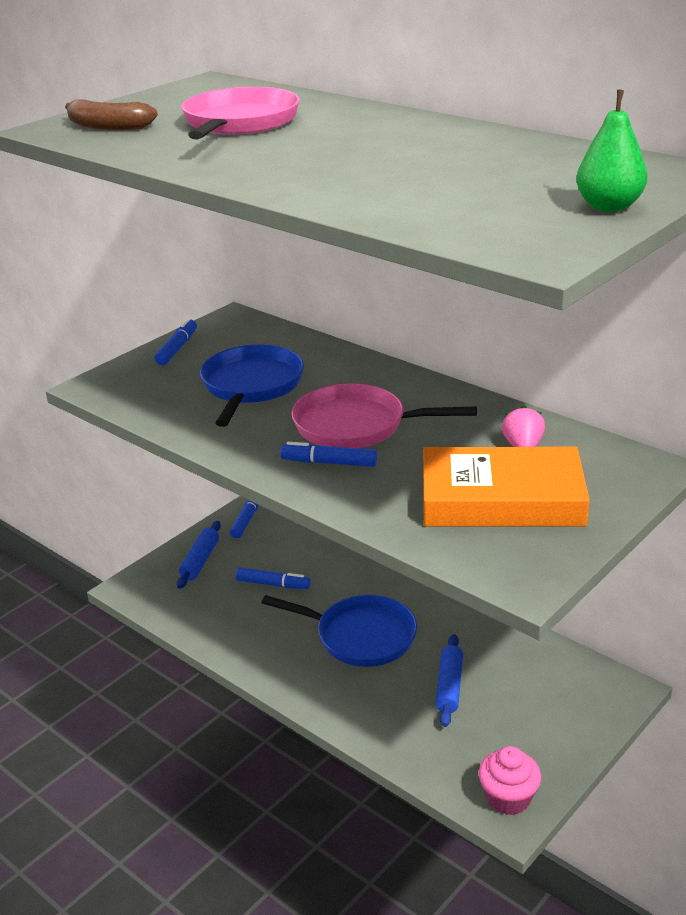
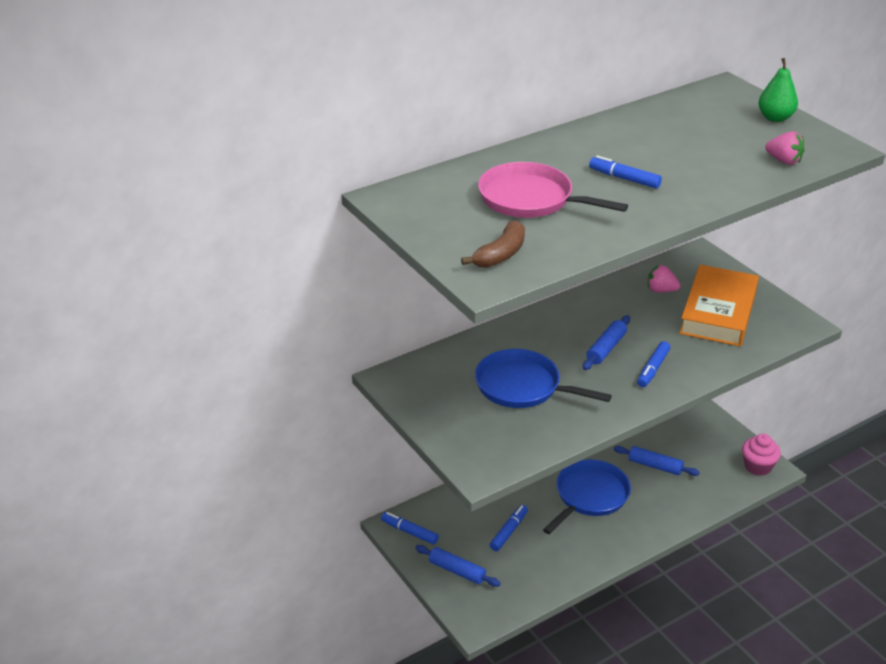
camera: 75 degrees left, 5 degrees up
blue marker [154,318,197,365] -> blue marker moved to [589,155,662,189]
pink pan [292,384,477,448] -> blue rolling pin [583,315,630,370]
none -> pink strawberry [765,131,805,165]

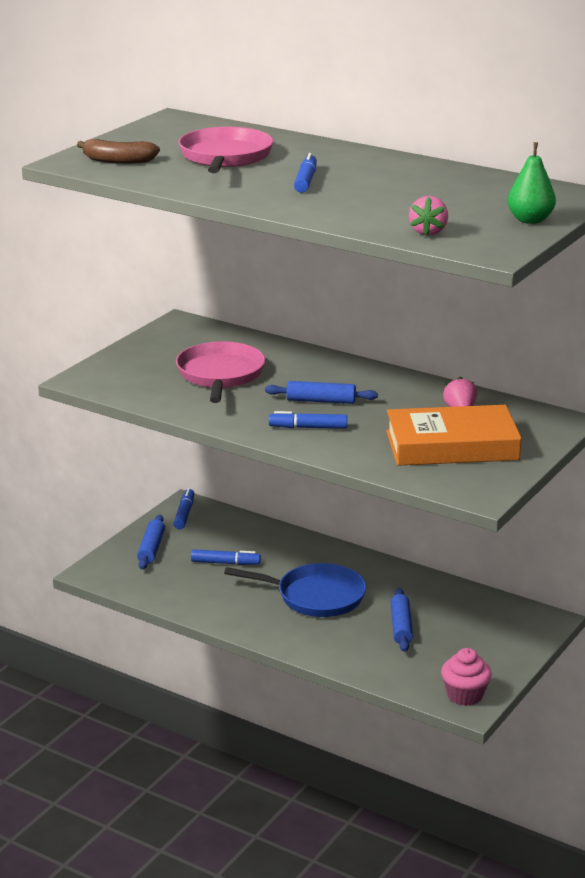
camera: 65 degrees right, 10 degrees down
blue pan [475,349,612,408] -> pink pan [176,342,265,403]

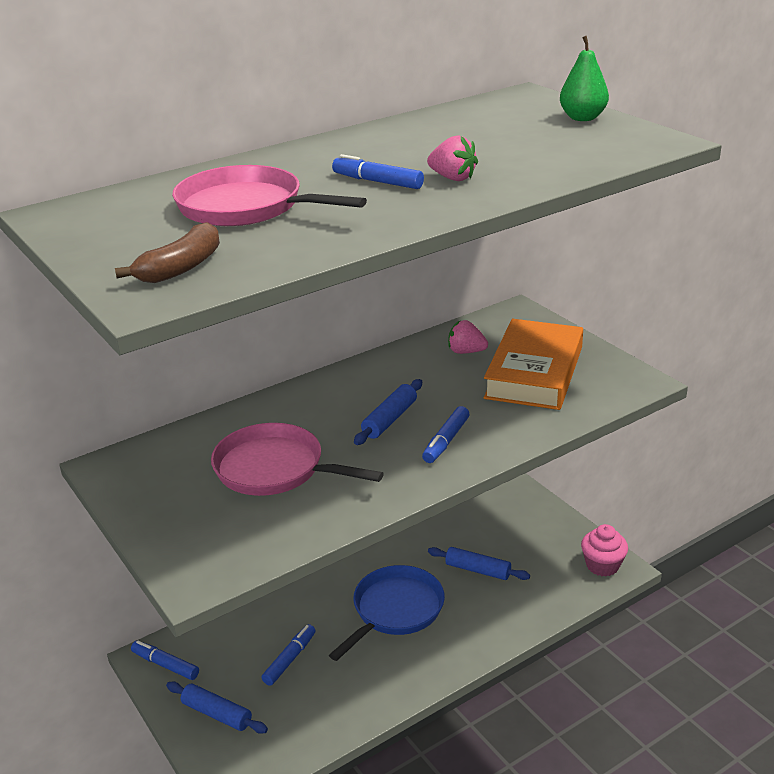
camera: 65 degrees left, 5 degrees up
pink strawberry [409,196,448,236] -> pink strawberry moved to [427,135,478,181]

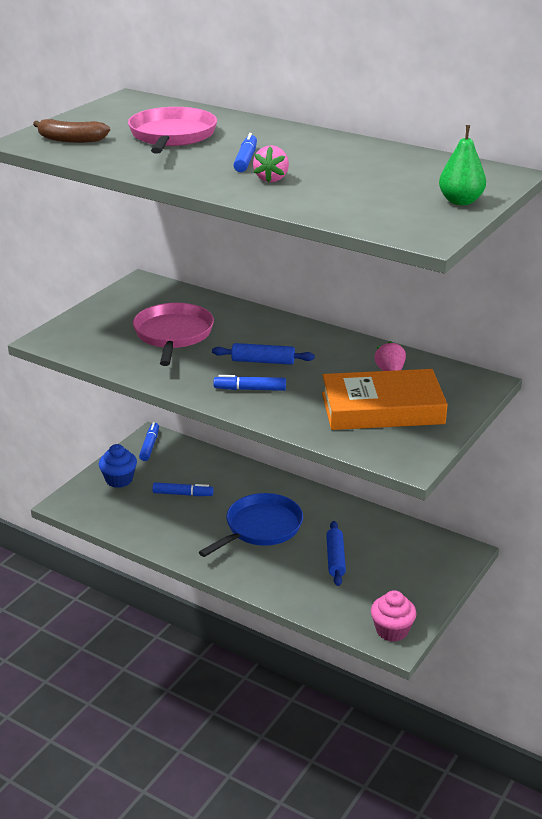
camera: 65 degrees right, 0 degrees up
blue rolling pin [166,681,268,734] -> blue cupcake [99,444,137,488]
blue pan [329,565,445,661] -> blue pan turned 60 degrees counterclockwise [199,493,303,557]

